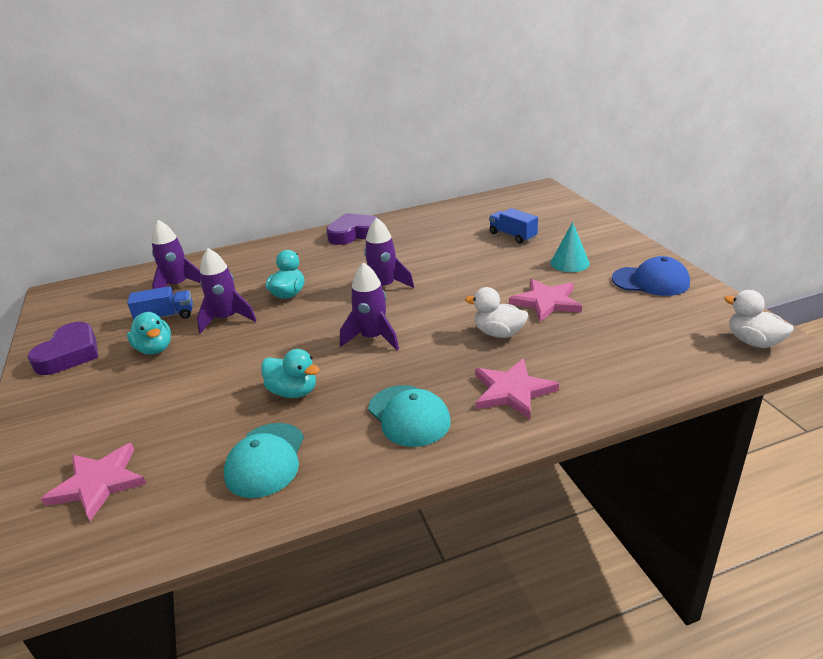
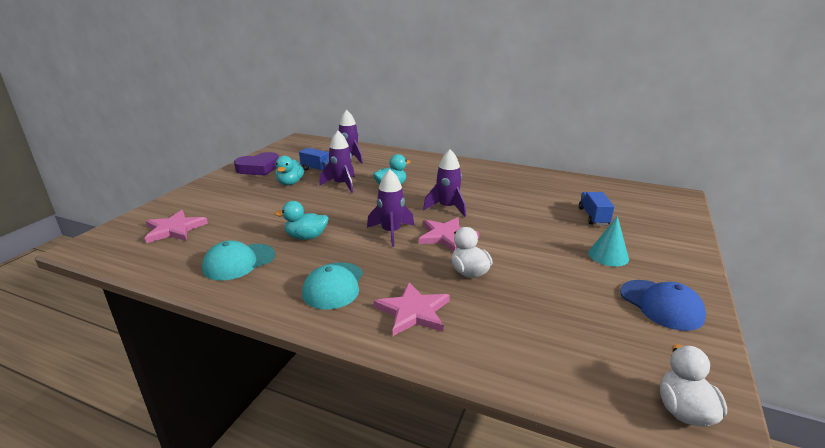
camera: 40 degrees right, 5 degrees down
turquoise duck [261,349,320,398] -> turquoise duck turned 105 degrees clockwise [274,201,329,240]
purple heart [326,213,380,245] -> none
pink star [509,279,582,322] -> pink star moved to [419,217,479,252]

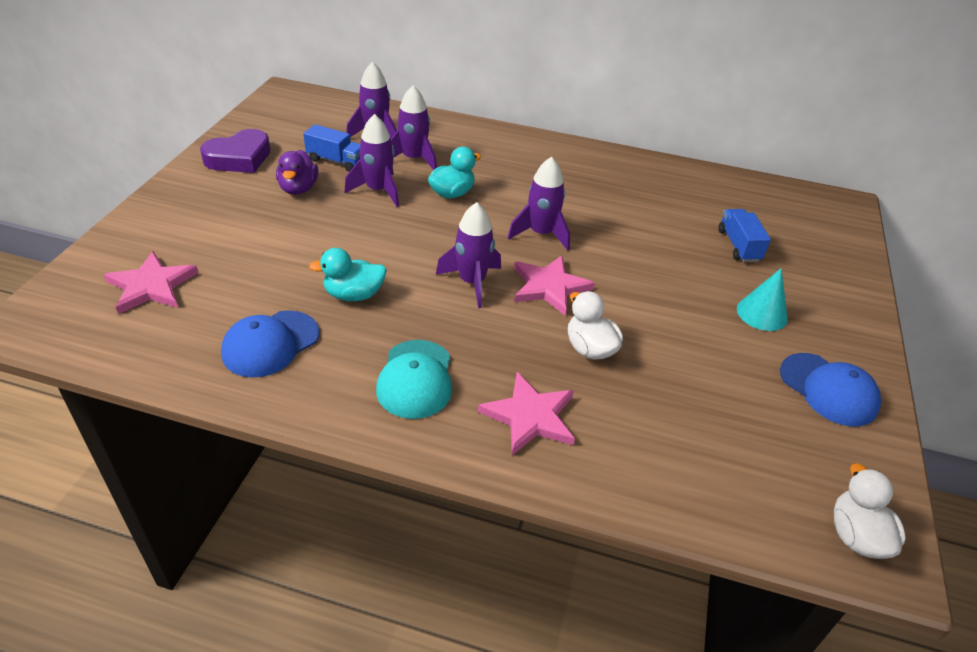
camera: 10 degrees left, 15 degrees up
turquoise cap [202,240,275,280] -> blue cap [221,310,319,378]
turquoise duck [275,156,304,185] -> purple duck [276,150,318,195]
none -> purple rocket [391,85,437,170]

